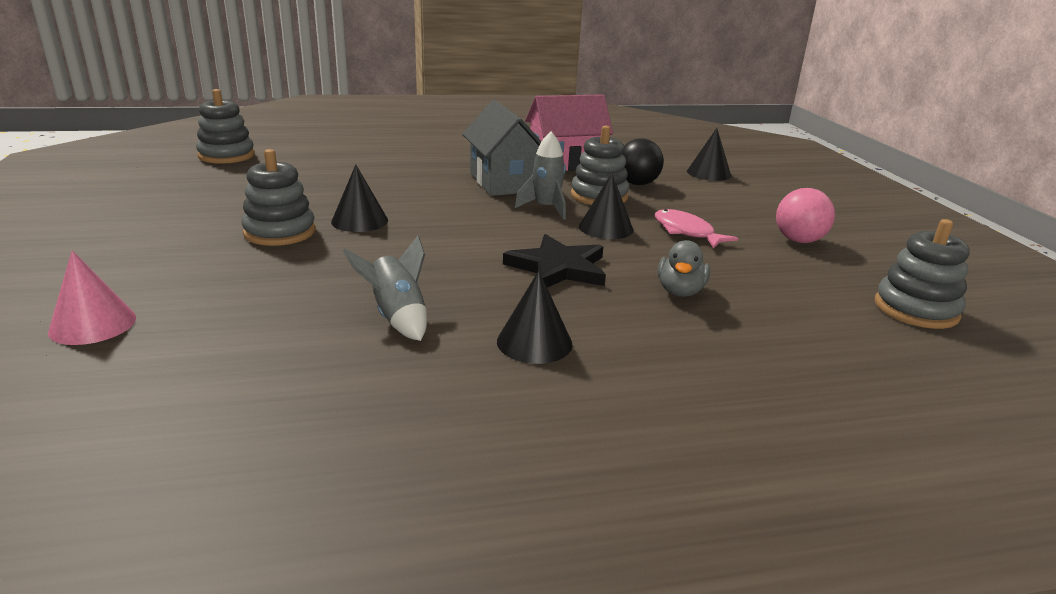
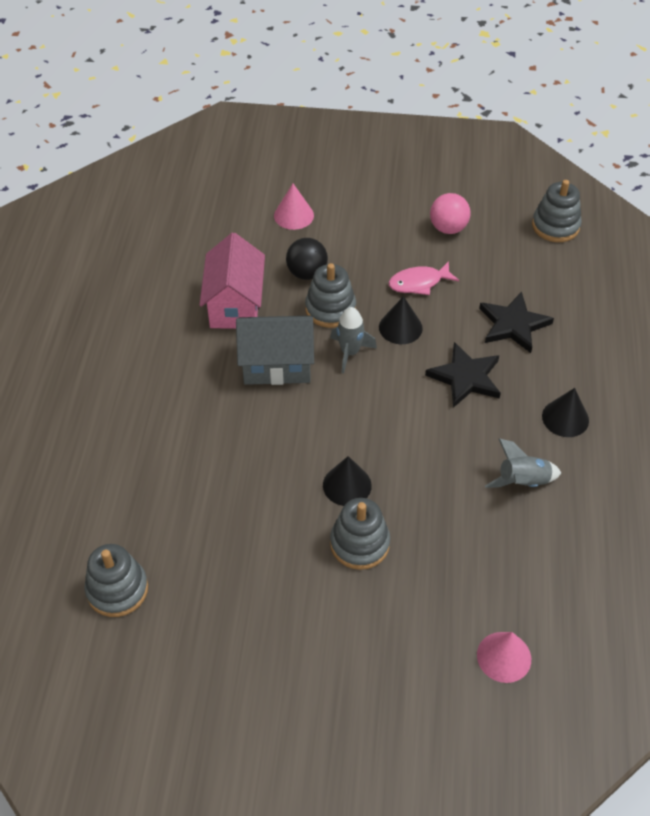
camera: 70 degrees left, 25 degrees up
grey duck [658,240,710,297] -> black star [479,292,554,353]
black cone [687,128,731,181] -> pink cone [274,184,314,230]

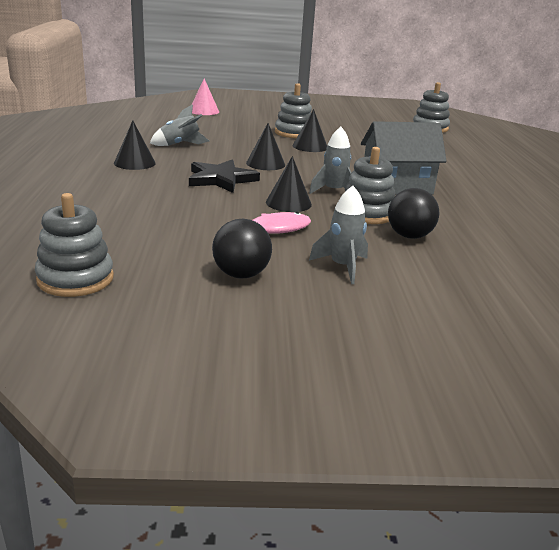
camera: 170 degrees right, 25 degrees down
pink house [200,232,265,329] -> none
pink cone [274,184,314,230] -> none
pink ball [430,193,471,234] -> black ball [212,219,272,278]
black star [479,292,554,353] -> none
none -> black cone [246,123,285,170]
none -> grey rocket [309,186,368,284]

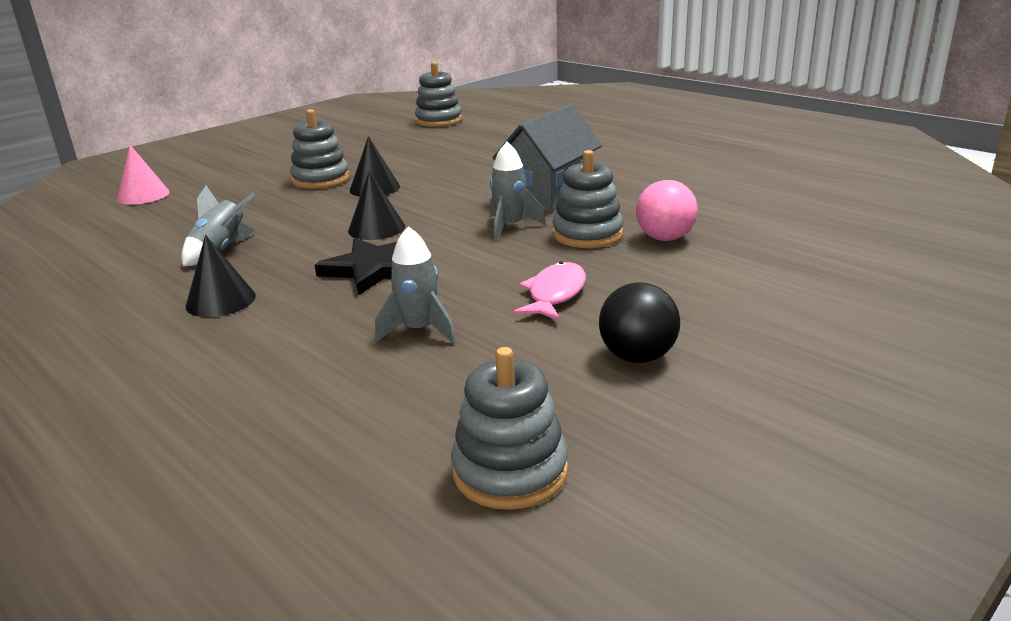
camera: 40 degrees left, 0 degrees up
black cone [266,156,312,212] -> none
grey rocket [309,186,368,284] -> grey rocket moved to [375,226,456,344]
black ball [388,188,440,239] -> pink ball [636,180,698,241]

